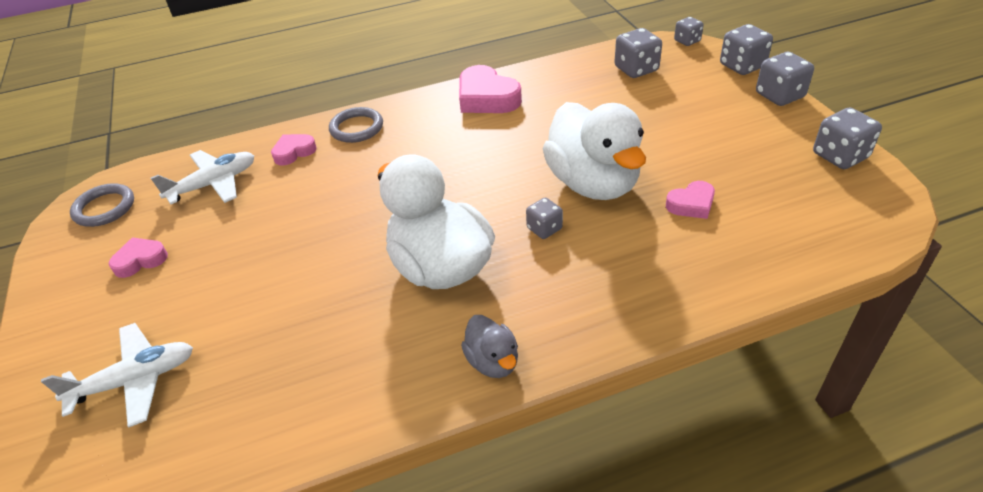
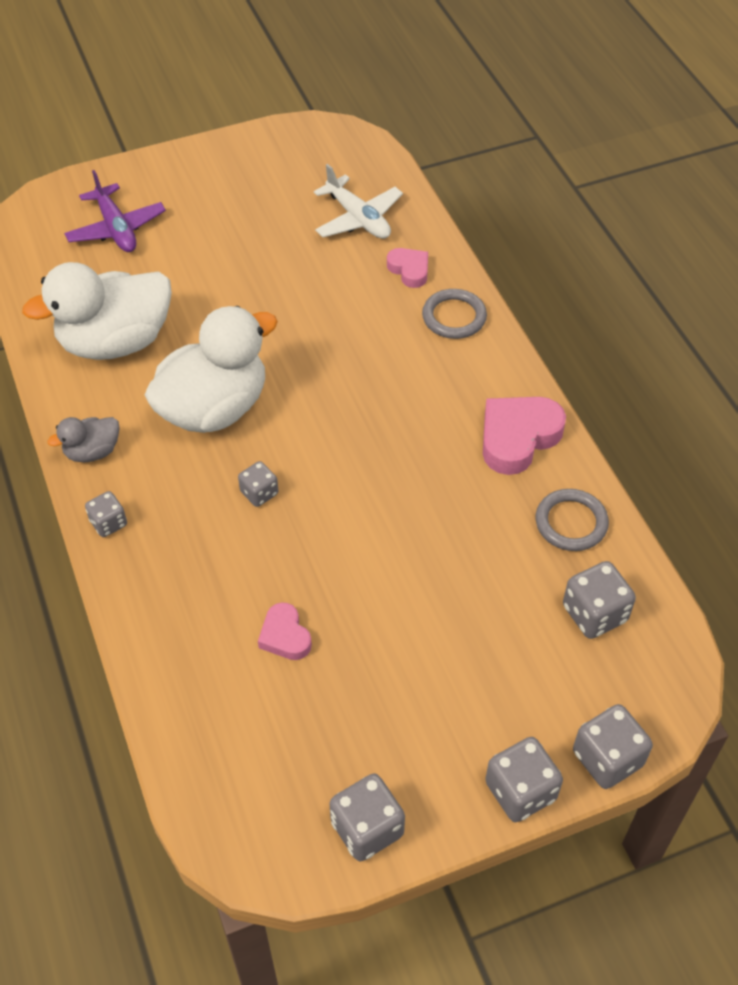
camera: 85 degrees right, 10 degrees up
white plane [41,323,193,428] -> purple plane [64,170,166,252]
grey ring [70,183,134,227] -> grey ring moved to [536,489,609,551]
pink heart [108,237,168,278] -> none
white duck [543,102,646,200] -> white duck moved to [22,262,172,360]
grey dice [674,17,704,46] -> grey dice moved to [85,491,127,537]

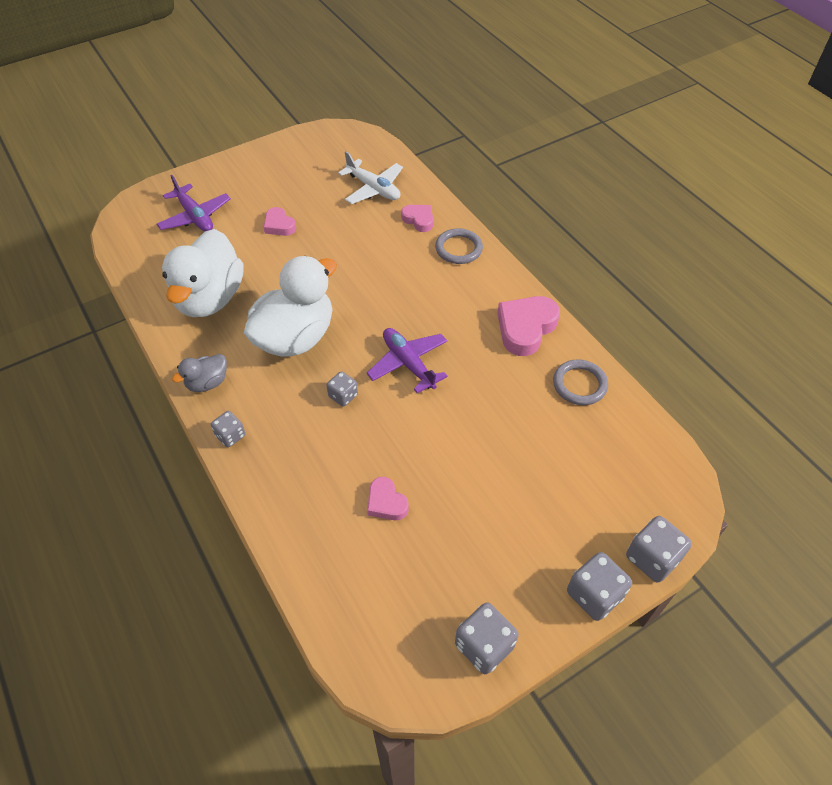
camera: 10 degrees left, 0 degrees up
white duck [22,262,172,360] -> white duck turned 45 degrees counterclockwise [162,229,243,317]
grey dice [563,561,636,639] -> none
none -> pink heart [264,207,296,236]
none -> purple plane [367,328,448,393]

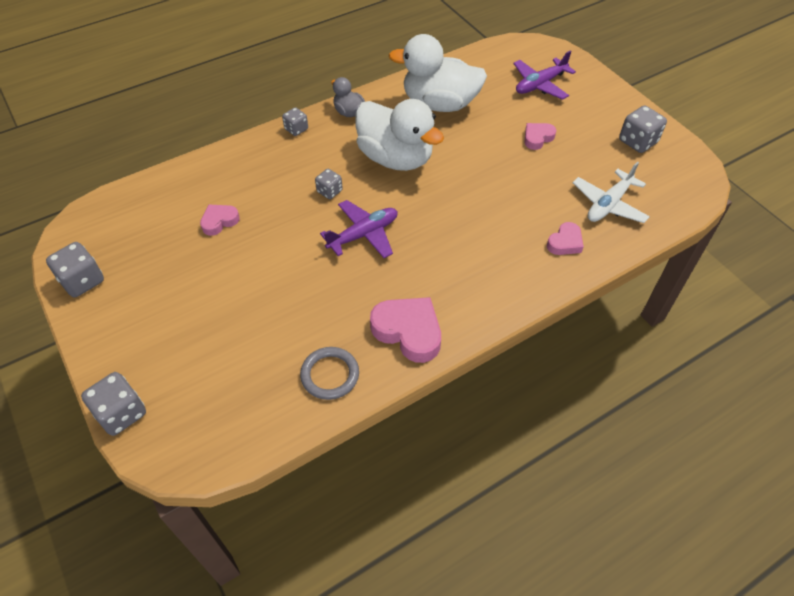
camera: 90 degrees right, 0 degrees up
grey ring [435,228,483,264] -> none
grey dice [567,552,632,621] -> grey dice moved to [619,106,667,153]

